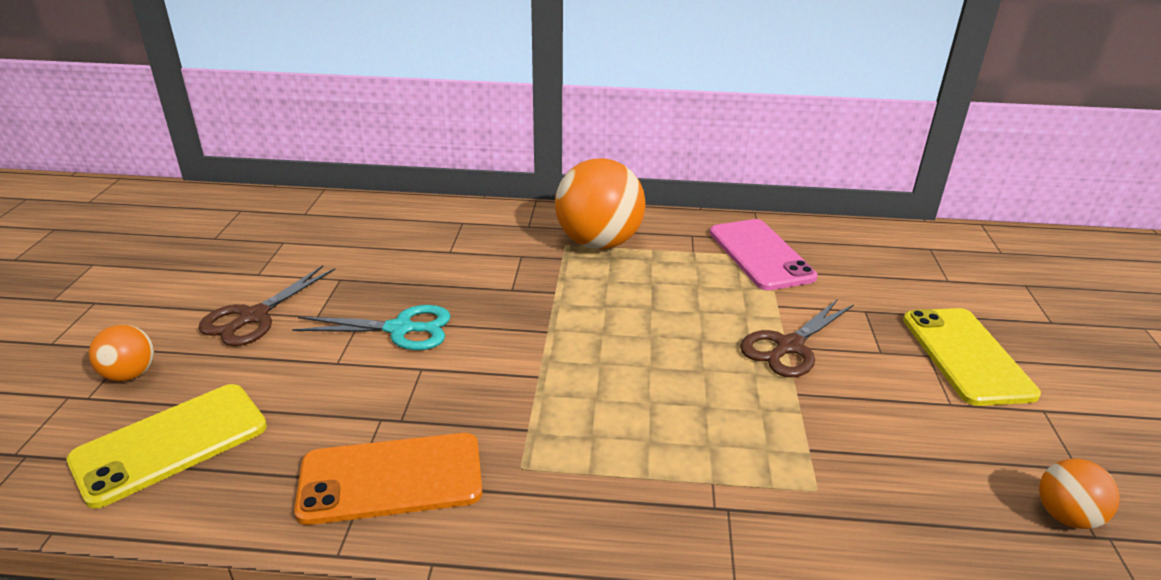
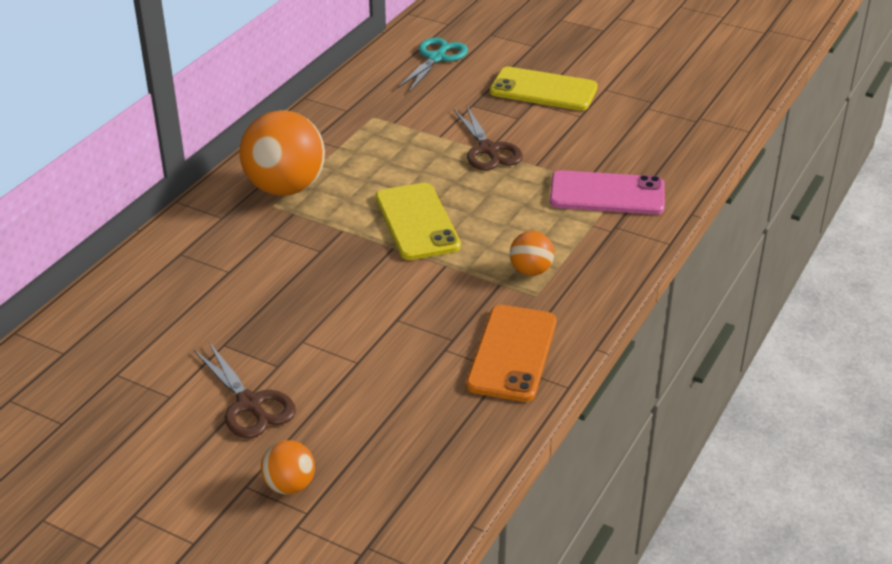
camera: 65 degrees left, 5 degrees up
yellow phone [67,384,267,509] -> yellow phone moved to [376,183,461,260]
turquoise scissors [292,305,451,350] -> turquoise scissors moved to [397,38,468,93]
pink phone [710,219,818,290] -> pink phone moved to [550,170,665,215]
orange ball [1039,459,1120,529] -> orange ball moved to [510,231,554,276]

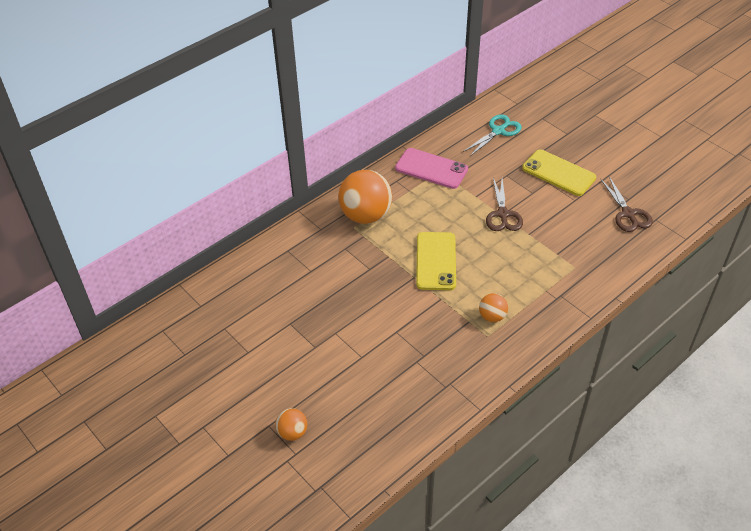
camera: 20 degrees right, 10 degrees up
brown scissors [194,342,296,438] -> brown scissors moved to [601,177,653,232]
orange phone [466,305,557,402] -> none
pink phone [550,170,665,215] -> pink phone moved to [395,148,468,189]

